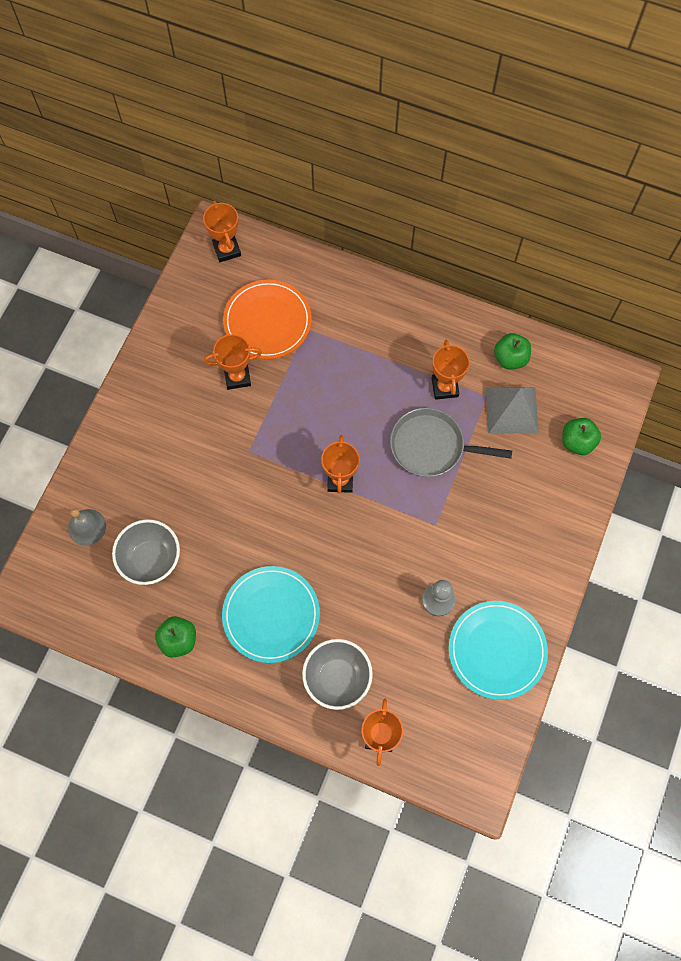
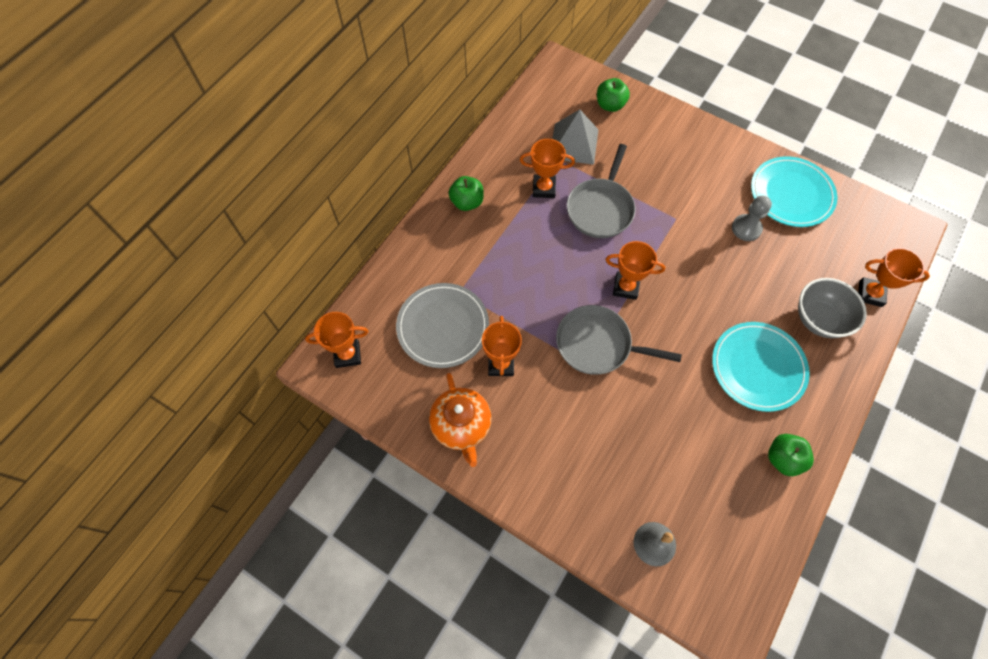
camera: 80 degrees left, 5 degrees down
grey bowl [112,519,180,585] -> none
orange plate [223,280,312,359] -> grey plate [396,283,489,368]
green apple [494,333,531,370] -> green apple moved to [449,176,484,211]
none -> orange teapot [429,373,492,467]
none -> grey pan [556,305,682,375]

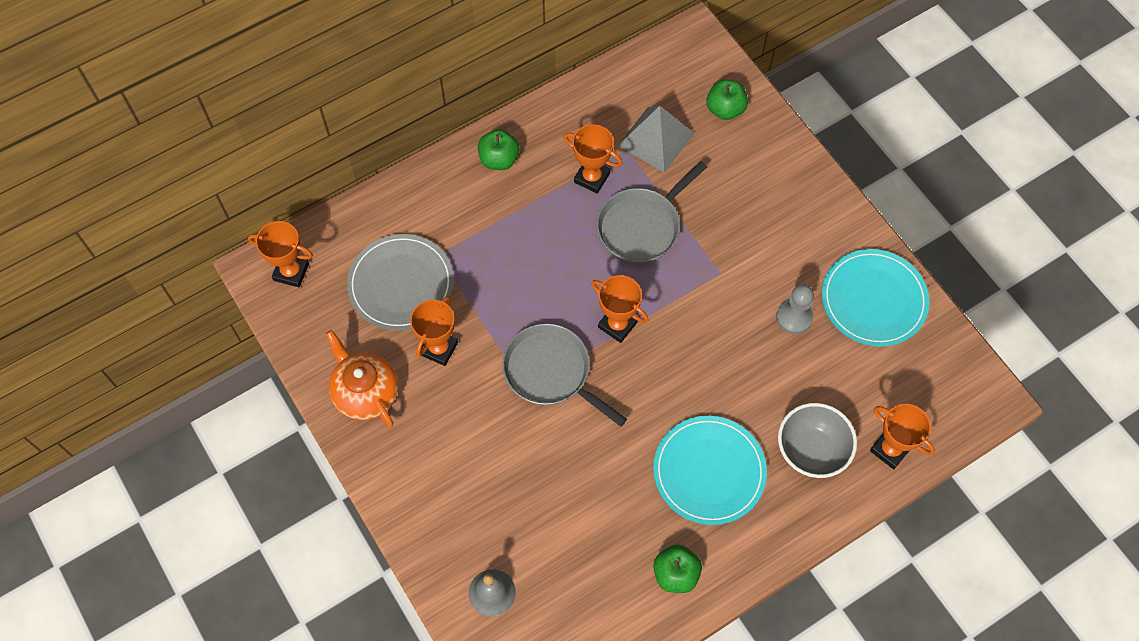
camera: 25 degrees right, 0 degrees up
orange teapot [429,373,492,467] -> orange teapot turned 135 degrees clockwise [326,330,398,427]

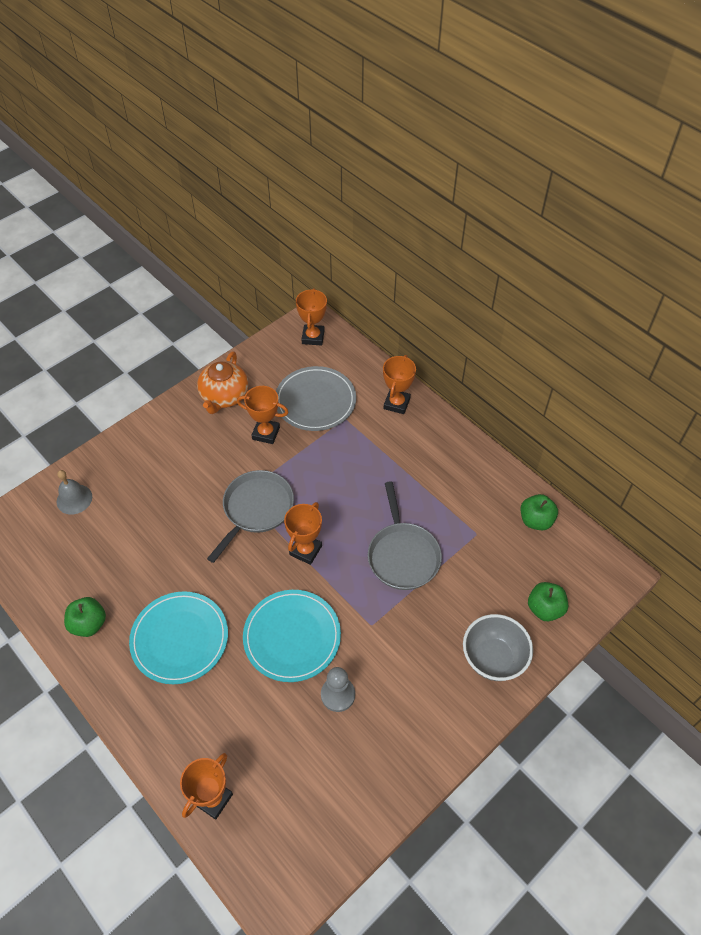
camera: 80 degrees right, 10 degrees down
orange teapot [326,330,398,427] -> orange teapot turned 150 degrees clockwise [197,351,248,414]
green apple [478,129,520,170] -> green apple moved to [520,494,558,530]
orange trophy [564,124,622,194] -> orange trophy moved to [383,355,416,414]
grey pan [597,161,707,263] -> grey pan turned 135 degrees counterclockwise [368,482,442,590]
grey pyramid [618,106,694,173] -> none
grey bowl [778,403,857,478] -> grey bowl moved to [463,614,533,681]
turquoise plate [822,249,929,347] -> turquoise plate moved to [243,590,341,682]

